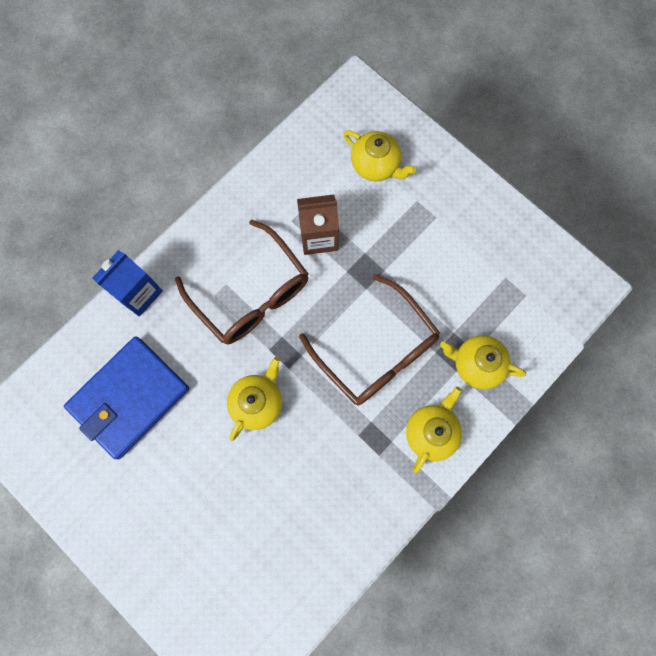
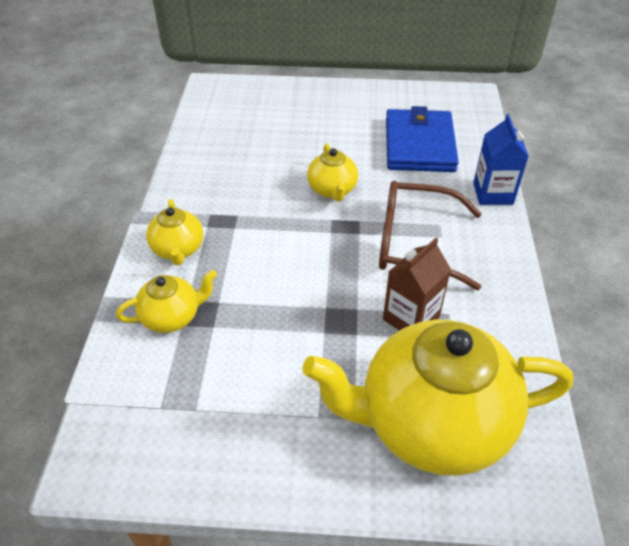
camera: 140 degrees right, 30 degrees down
brown glasses [299,274,440,405] -> none
yellow teapot [343,130,416,181] -> yellow teapot [302,320,573,476], size x2.18

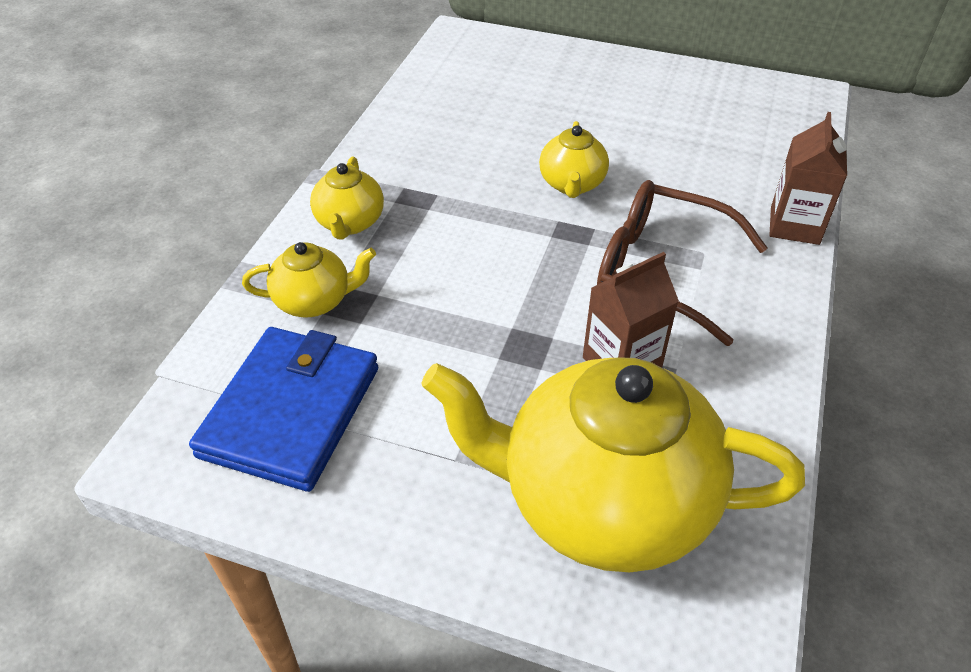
camera: 15 degrees right, 0 degrees up
blue wallet [386,106,459,172] -> blue wallet moved to [189,327,378,492]
blue carton [473,114,529,205] -> brown carton [769,112,847,245]

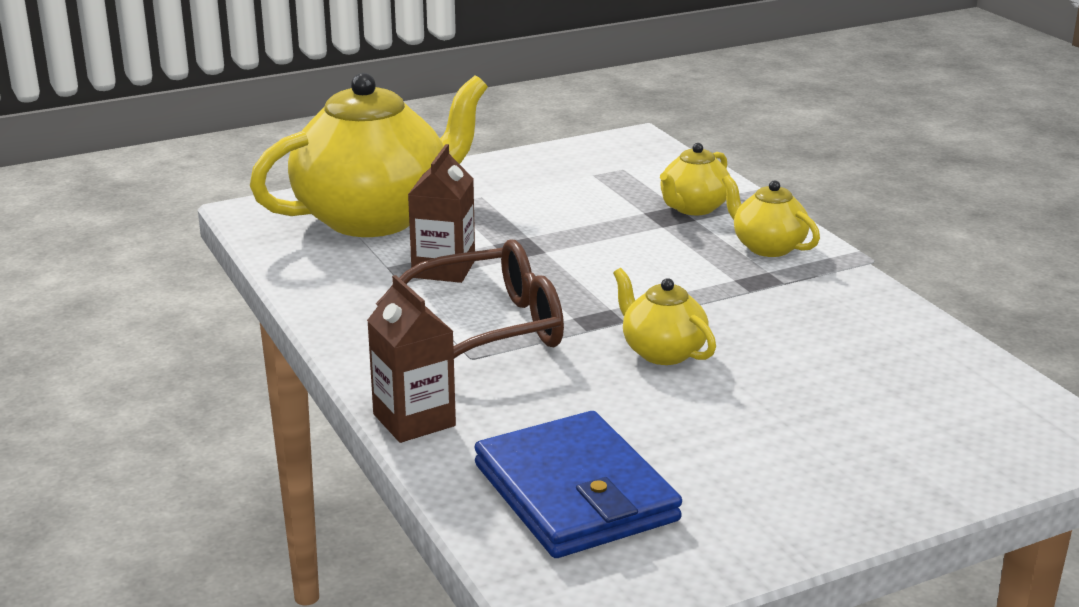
camera: 135 degrees right, 20 degrees down
blue wallet [189,327,378,492] -> blue wallet moved to [474,411,682,558]

